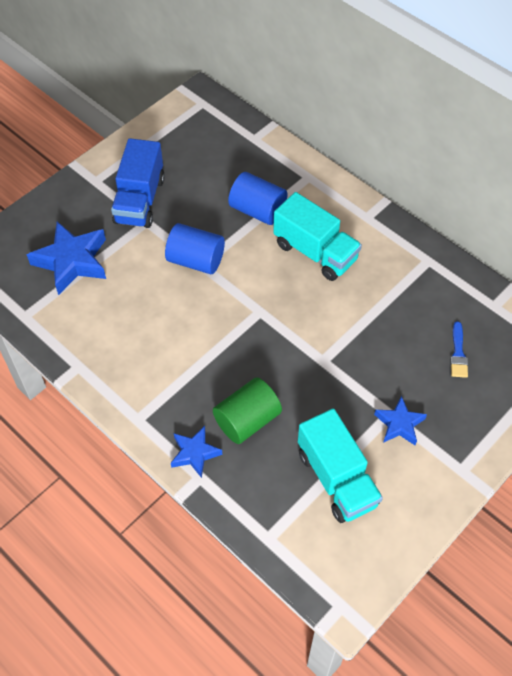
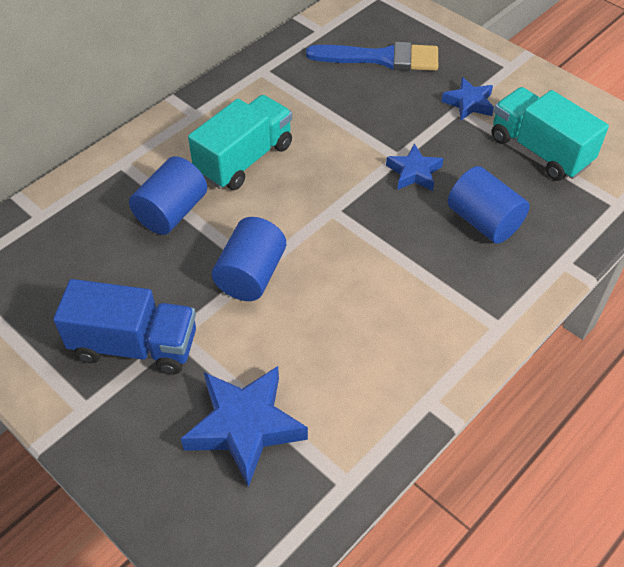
camera: 90 degrees left, 5 degrees down
blue star [171,426,222,478] -> blue star moved to [386,143,444,191]
green cylinder [213,377,282,444] -> blue cylinder [448,166,530,244]
turquoise truck [298,408,383,523] -> turquoise truck turned 105 degrees counterclockwise [491,87,609,181]
blue brush [450,321,468,378] -> blue brush [306,42,438,71], size x2.00

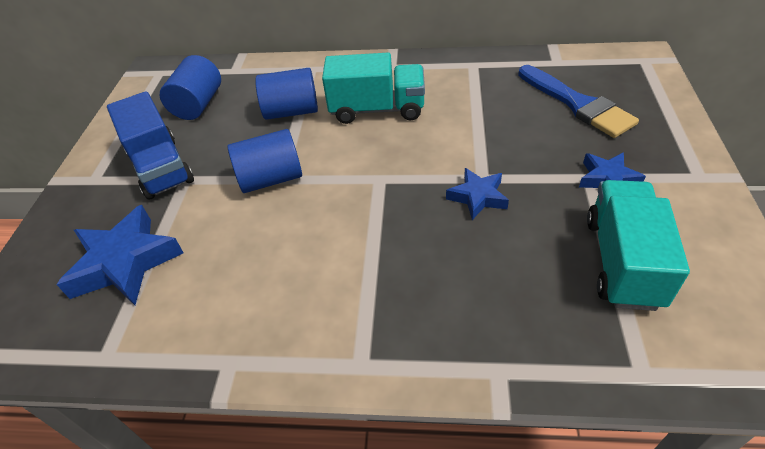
camera: 55 degrees right, 5 degrees down
blue cylinder [448,166,530,244] -> blue cylinder moved to [160,55,221,120]

